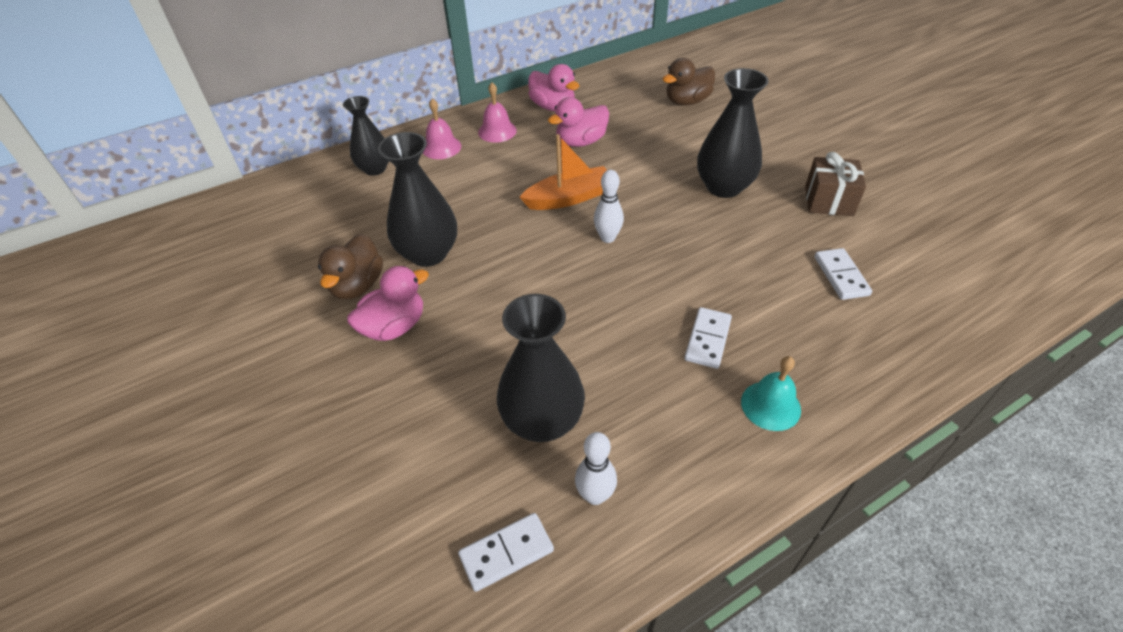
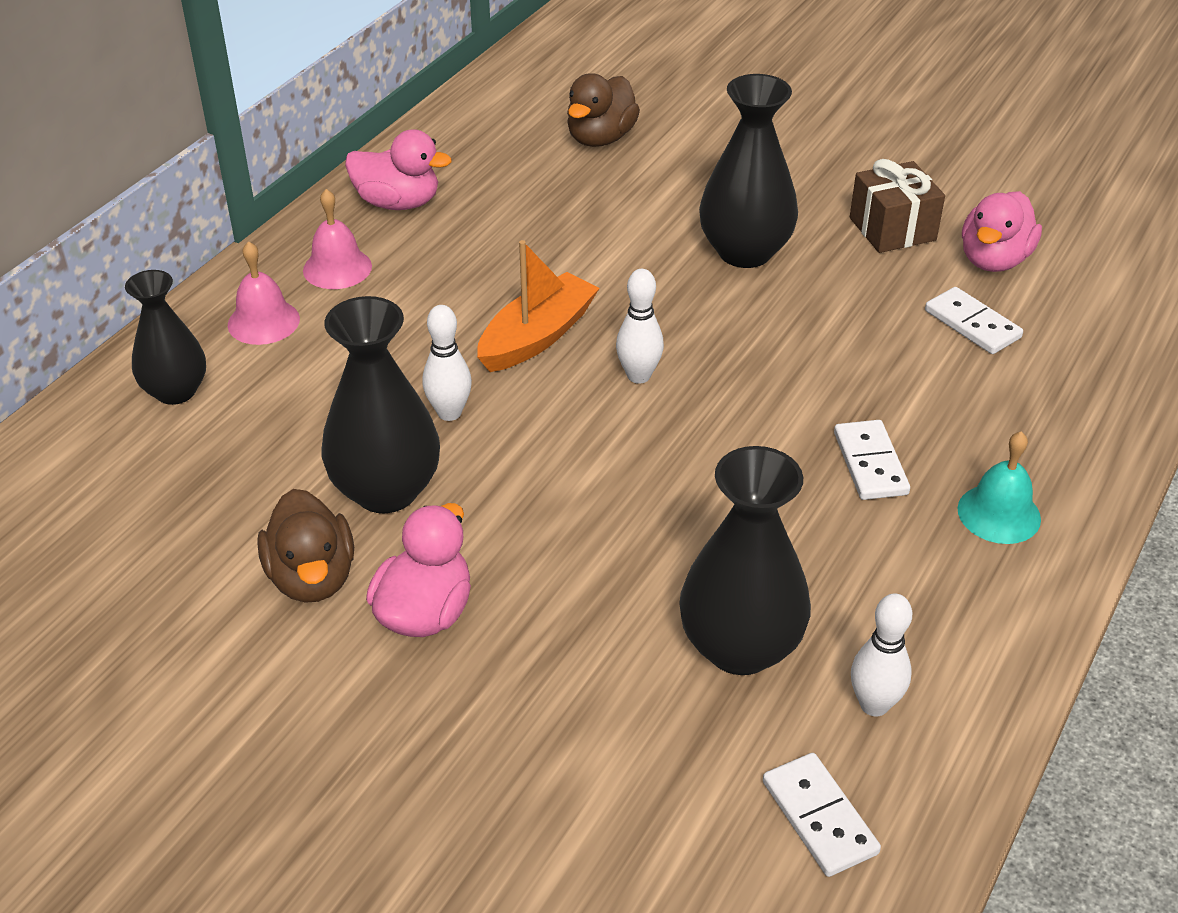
camera: 30 degrees left, 5 degrees down
white domino [458,513,554,592] -> white domino turned 60 degrees counterclockwise [763,753,881,877]
pink duck [548,97,609,147] -> pink duck moved to [962,191,1042,272]
none -> white bowling pin [422,305,472,421]

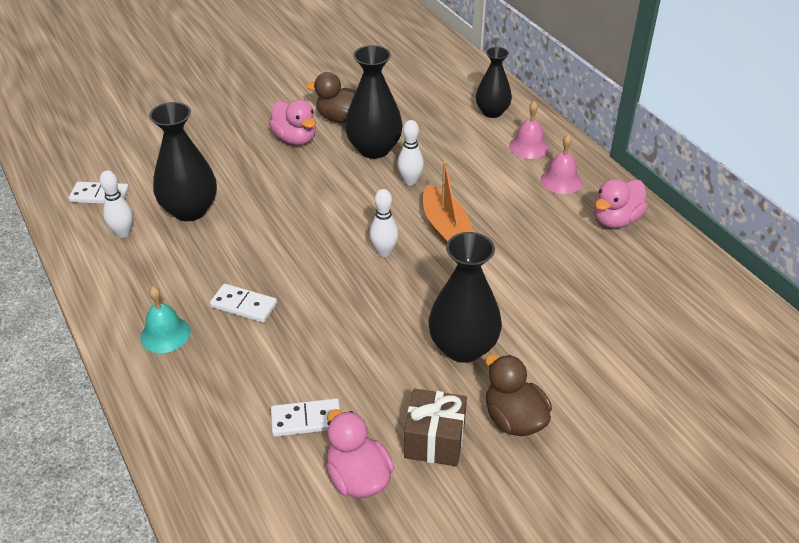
camera: 120 degrees right, 0 degrees up
brown duck [567,73,640,147] -> brown duck moved to [485,354,552,436]

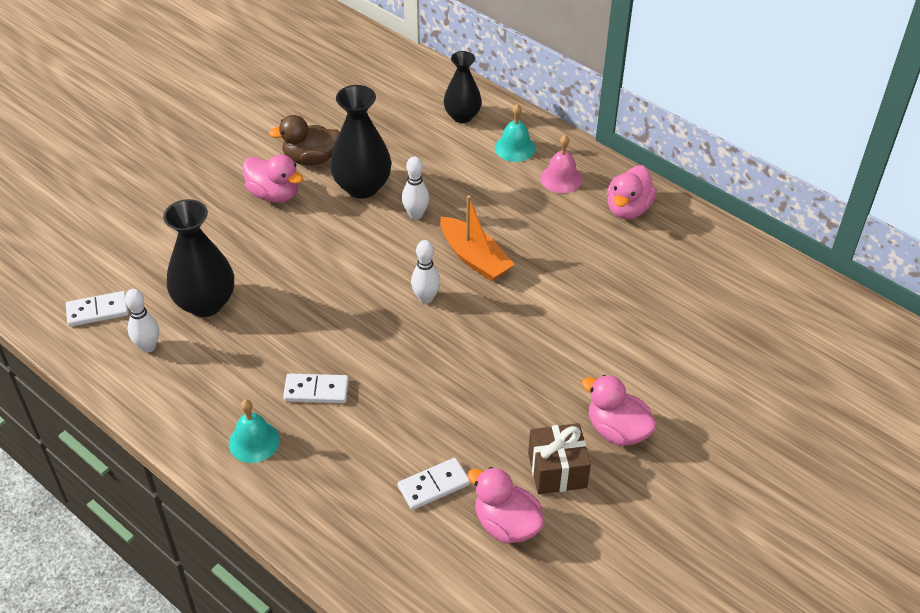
camera: 20 degrees left, 5 degrees up
black vase [429,232,502,363] -> none
brown duck [485,354,552,436] -> pink duck [582,375,657,446]
pink bell [509,101,549,159] -> turquoise bell [495,104,536,162]

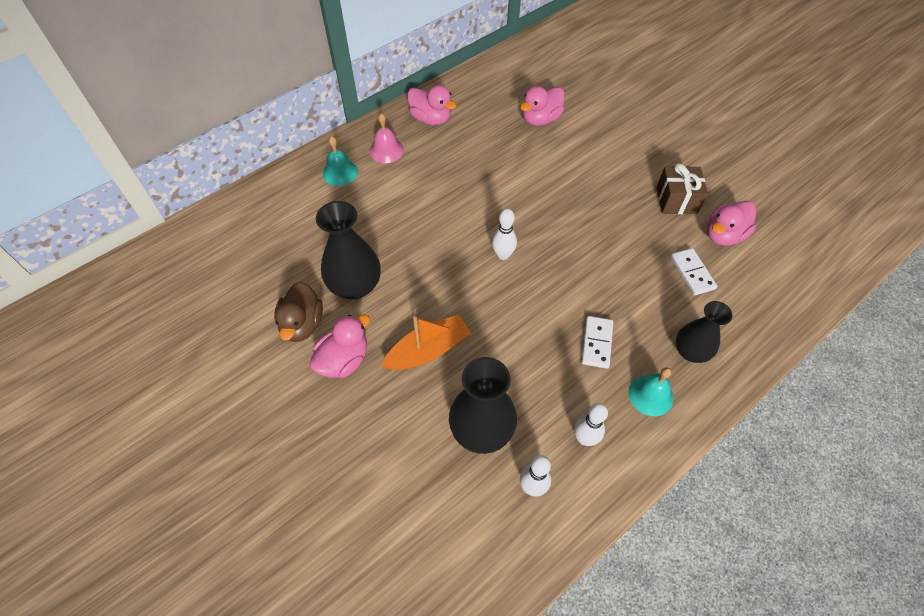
camera: 80 degrees left, 10 degrees up
white domino [66,291,129,327] -> none
white bowling pin [402,157,429,220] -> white bowling pin moved to [574,403,608,446]
orange boat [440,195,515,282] -> orange boat moved to [381,314,471,370]
black vase [444,51,482,123] -> black vase moved to [676,301,732,363]
pink duck [582,375,657,446] -> pink duck moved to [520,86,565,126]

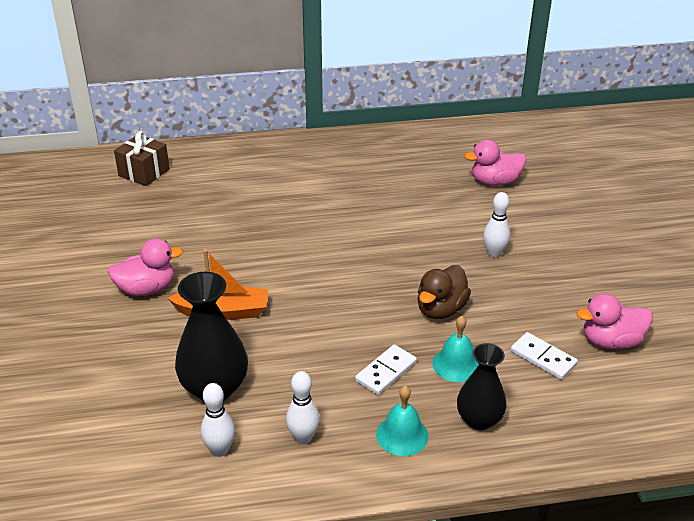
camera: 30 degrees right, 20 degrees down
brown duck [274,281,323,342] -> brown duck moved to [417,265,471,319]
black vase [316,201,381,299] -> none
turquoise bell [323,136,358,186] -> turquoise bell moved to [432,316,479,382]
pink bell [369,113,404,163] -> none
pink duck [407,85,457,125] -> none
white bowling pin [492,208,517,260] -> white bowling pin moved to [483,192,510,258]
brown gift [657,163,708,214] -> brown gift moved to [114,131,170,186]
white domino [670,248,717,295] -> white domino turned 60 degrees counterclockwise [511,332,578,380]

